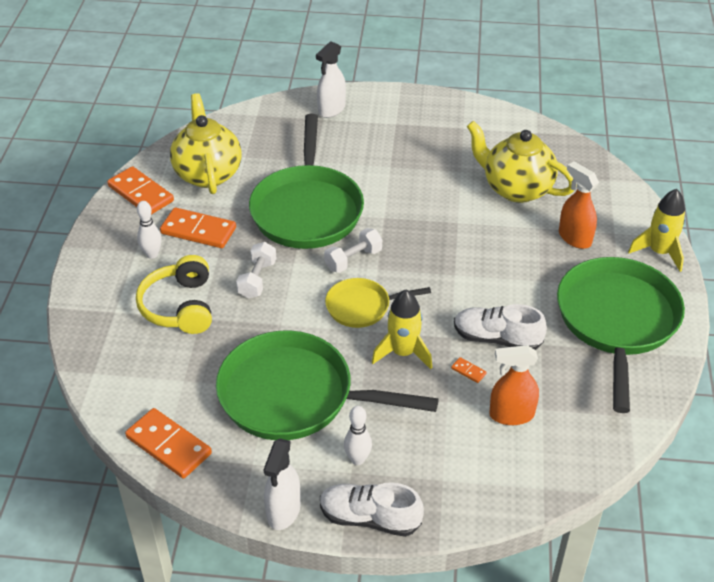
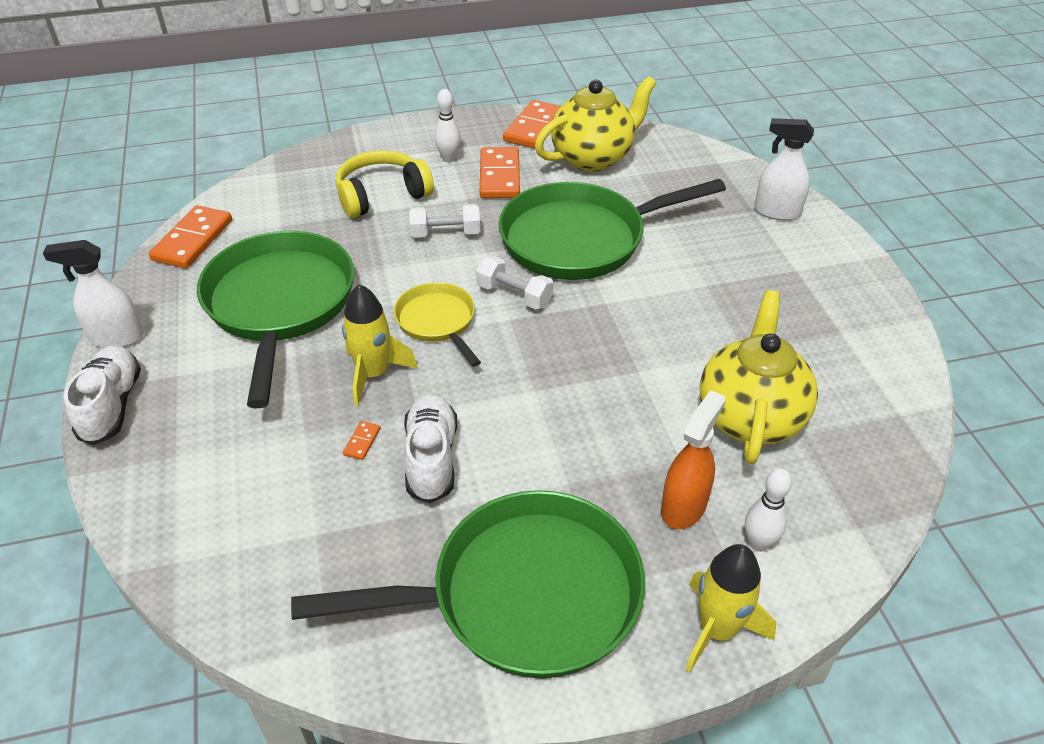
camera: 70 degrees right, 0 degrees up
white bowling pin [344,406,372,465] -> white bowling pin moved to [745,468,792,552]
orange spray bottle [489,345,539,425] -> none

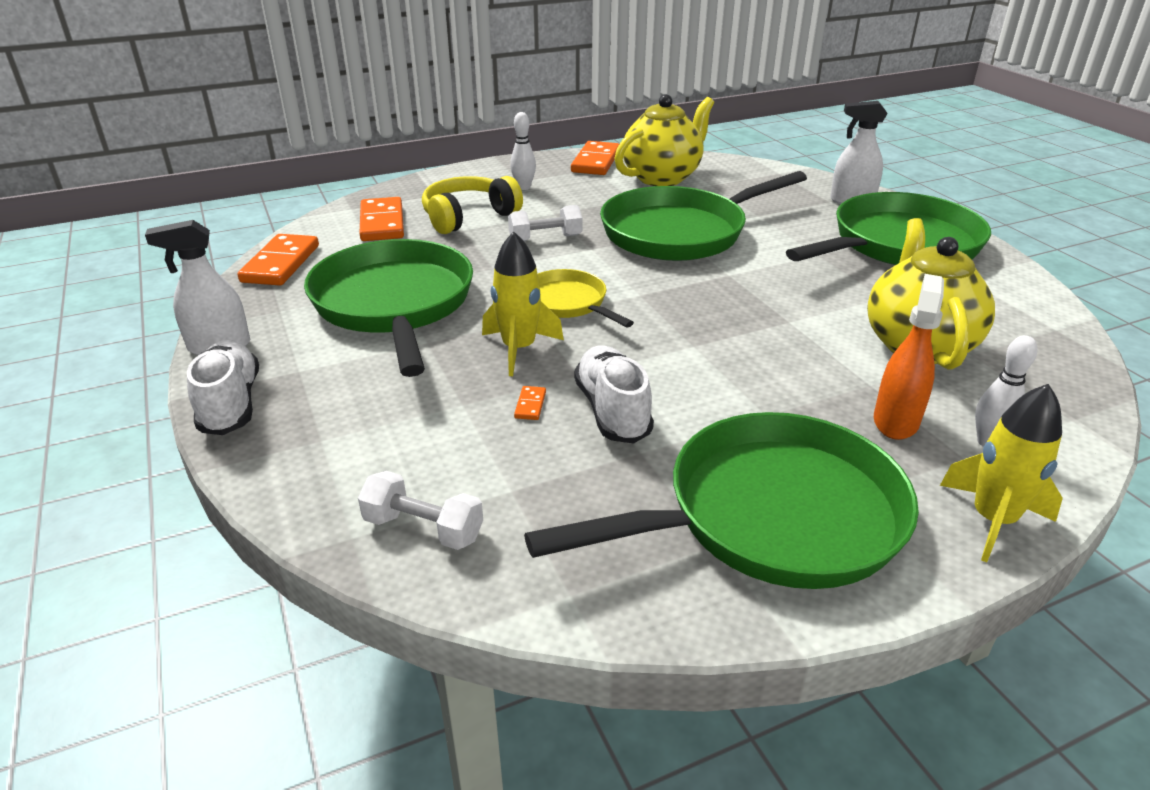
camera: 10 degrees left, 10 degrees down
white dumbbell [476,256,554,310] -> white dumbbell moved to [358,471,483,550]
orange domino [480,147,520,198] -> orange domino moved to [359,197,404,241]
none -> green pan [786,192,991,265]

